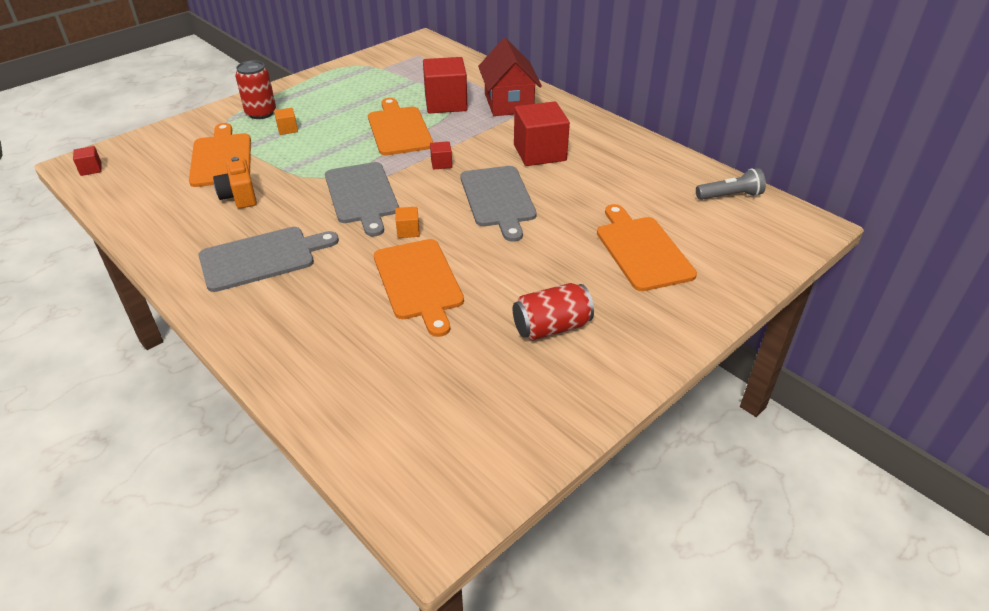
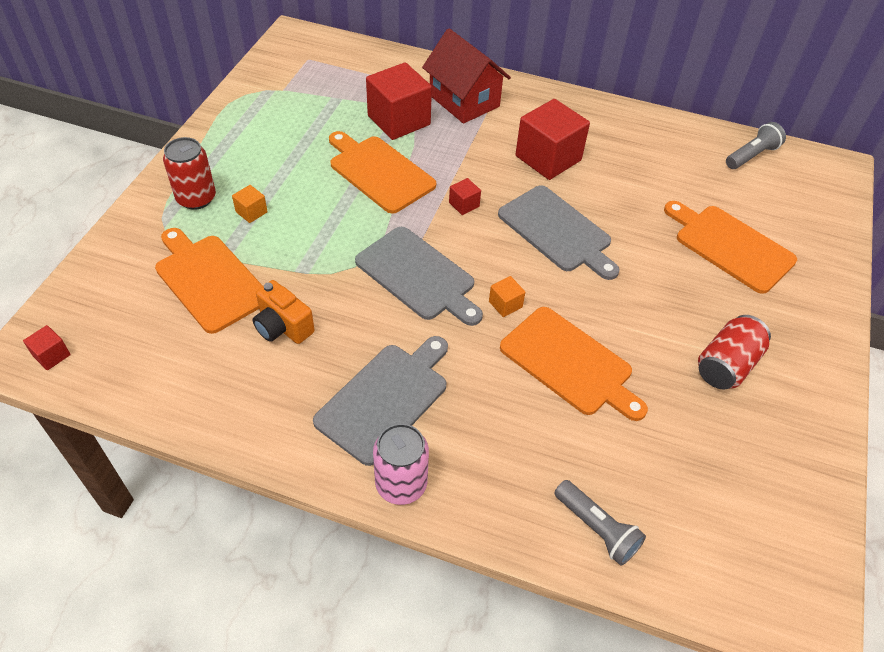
camera: 30 degrees left, 10 degrees up
none -> pink can [373,424,429,505]
none -> grey flashlight [554,480,646,566]

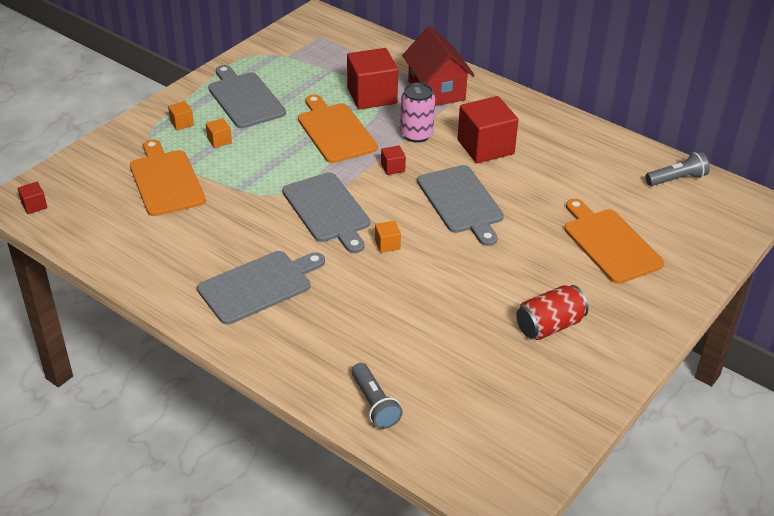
camera: 20 degrees right, 10 degrees down
red can [163,137,216,210] -> orange cube [168,101,194,130]
orange camera [252,280,315,344] -> none
pink can [373,424,429,505] -> pink can moved to [400,83,435,143]
orange cutting board [500,307,648,421] -> none
none -> grey cutting board [208,65,286,128]

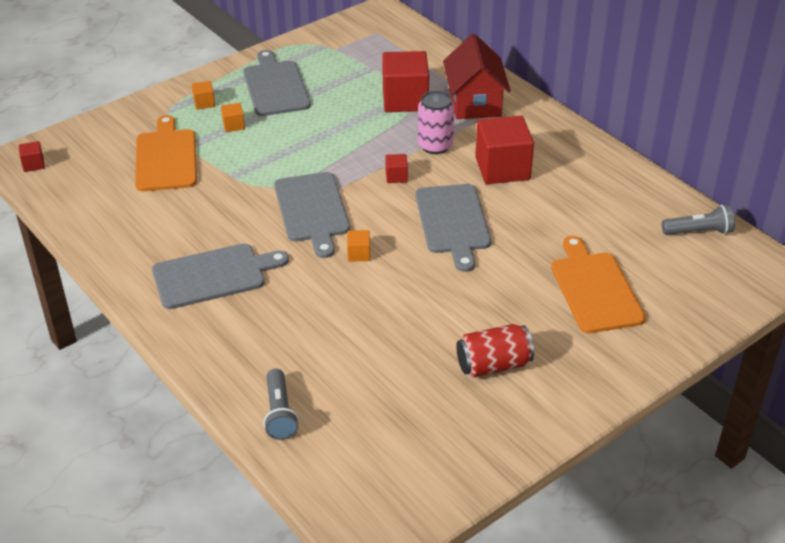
camera: 15 degrees right, 0 degrees up
orange cutting board [298,94,378,163] -> none

